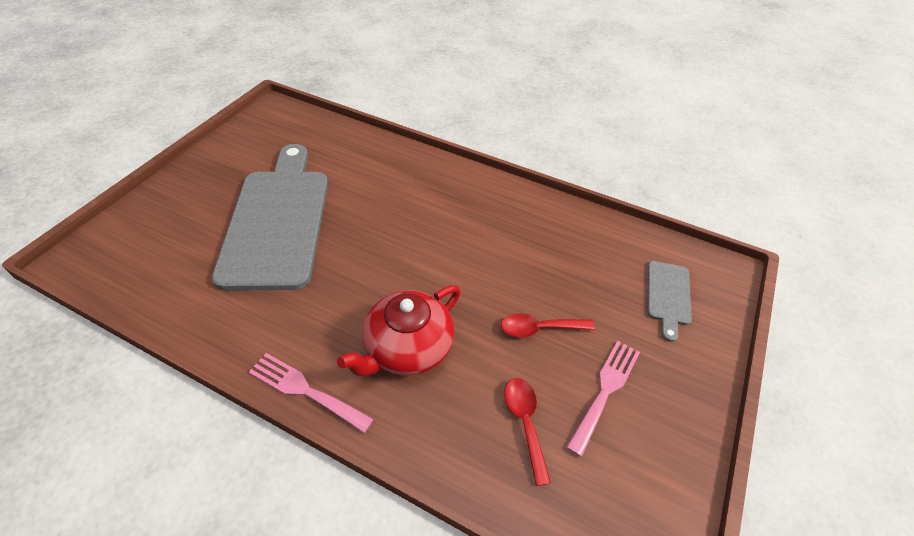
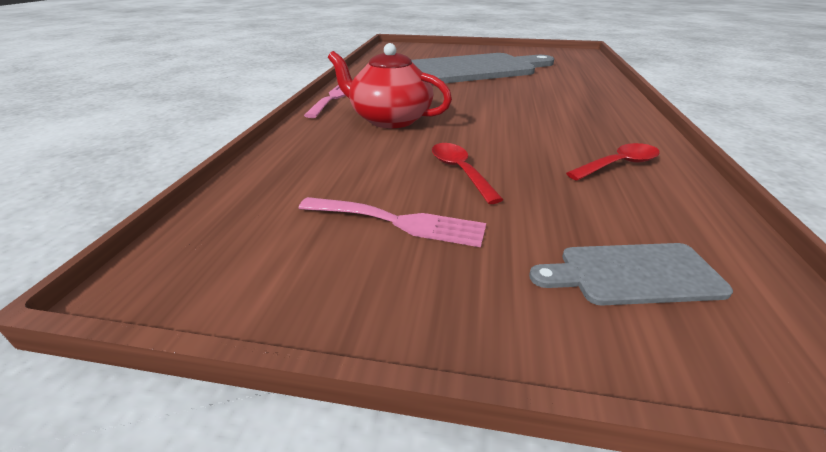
camera: 75 degrees right, 15 degrees down
red spoon [504,378,551,486] -> red spoon moved to [566,143,660,181]

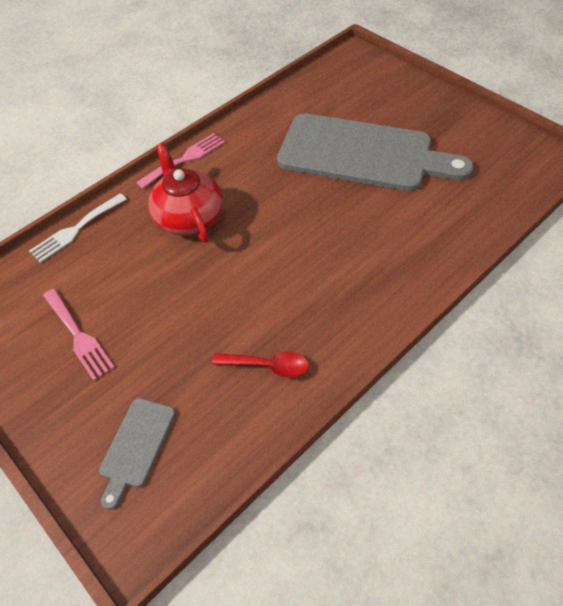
camera: 40 degrees right, 20 degrees up
red spoon [432,143,503,204] -> none
grey cutting board [529,243,733,306] -> grey cutting board turned 105 degrees counterclockwise [99,398,175,510]
none -> white fork [29,193,127,263]

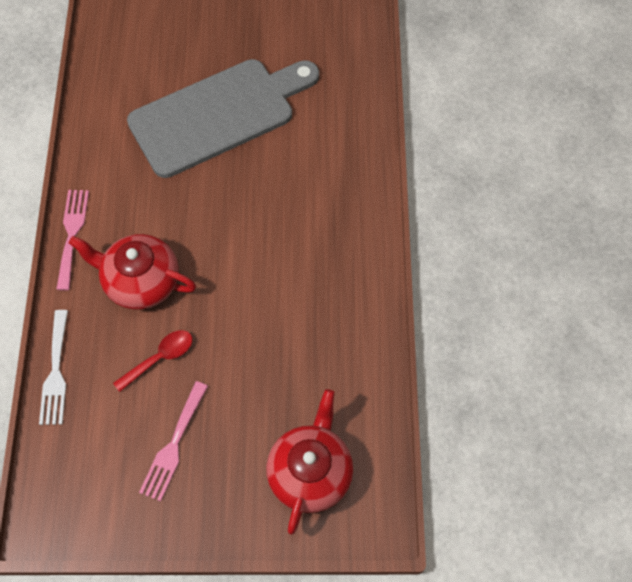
camera: 50 degrees left, 10 degrees up
pink fork [43,289,115,381] -> pink fork turned 105 degrees clockwise [139,381,208,502]
grey cutting board [99,398,175,510] -> red teapot [266,389,353,535]
red spoon [212,352,309,378] -> red spoon moved to [113,330,192,392]

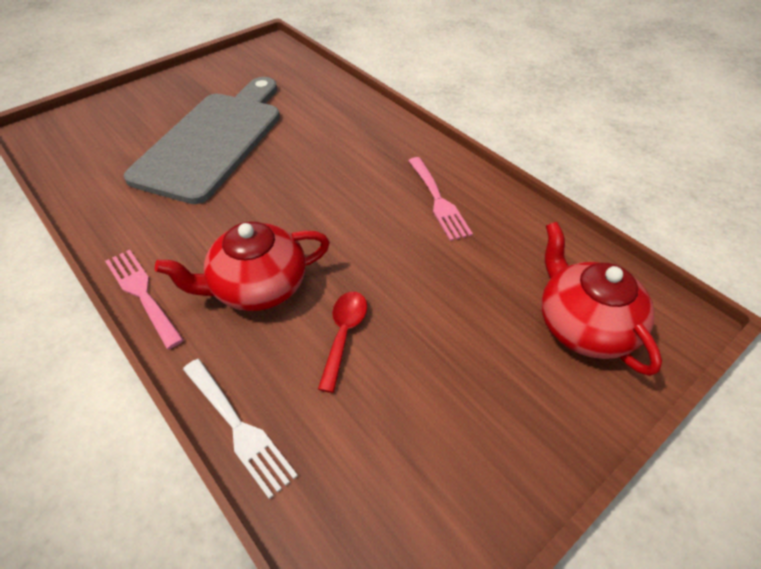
camera: 40 degrees left, 15 degrees down
pink fork [139,381,208,502] -> pink fork moved to [408,157,473,241]

